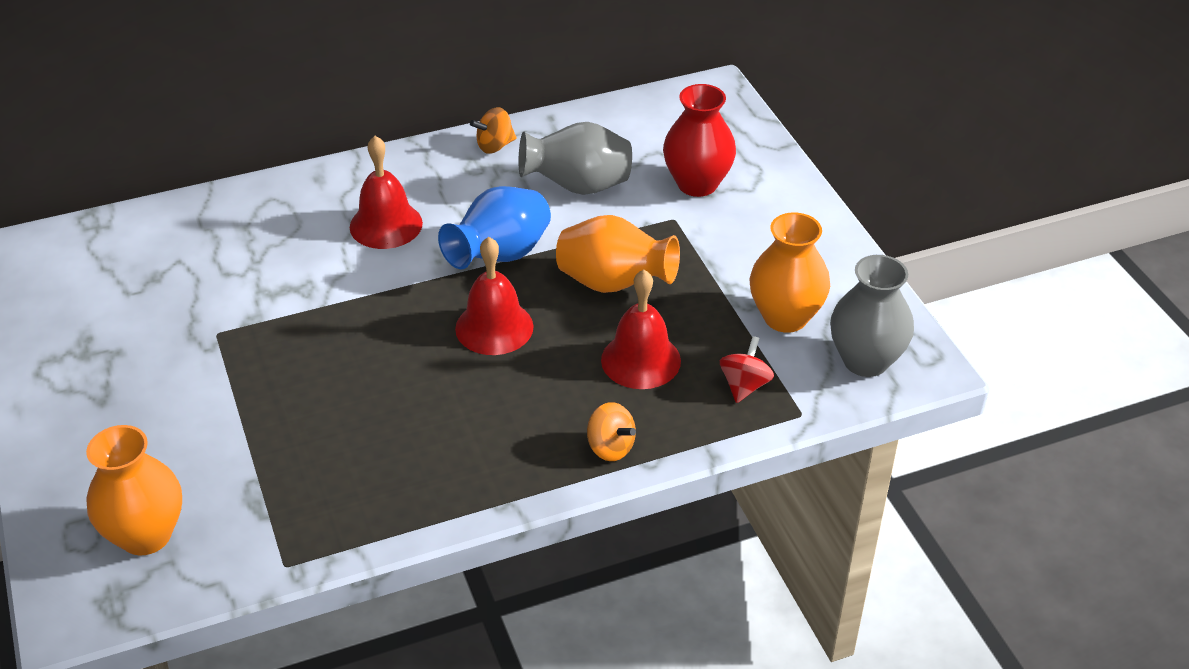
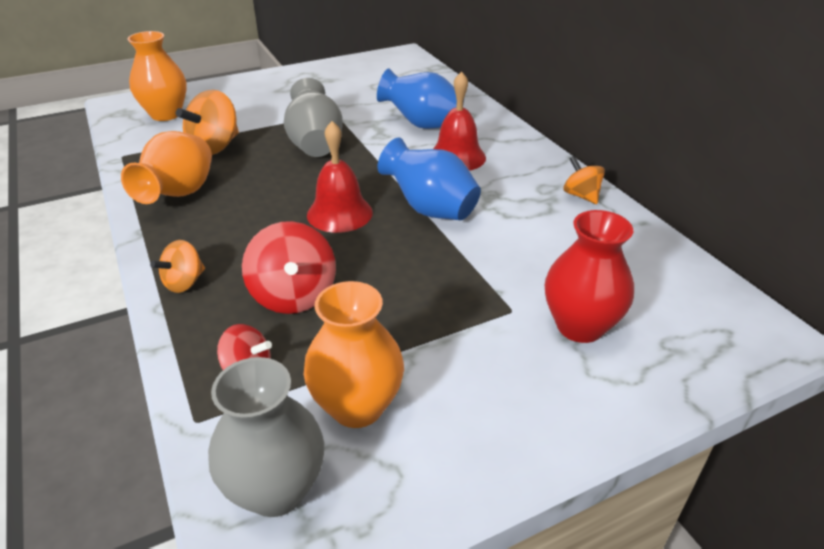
camera: 85 degrees right, 5 degrees down
grey vase [519,122,632,195] -> grey vase moved to [284,78,343,157]
orange vase [556,215,680,293] -> orange vase moved to [121,131,212,204]
red bell [601,269,681,389] -> red spinning top [242,221,336,314]
none -> orange spinning top [176,90,239,155]
none -> blue vase [377,68,464,129]

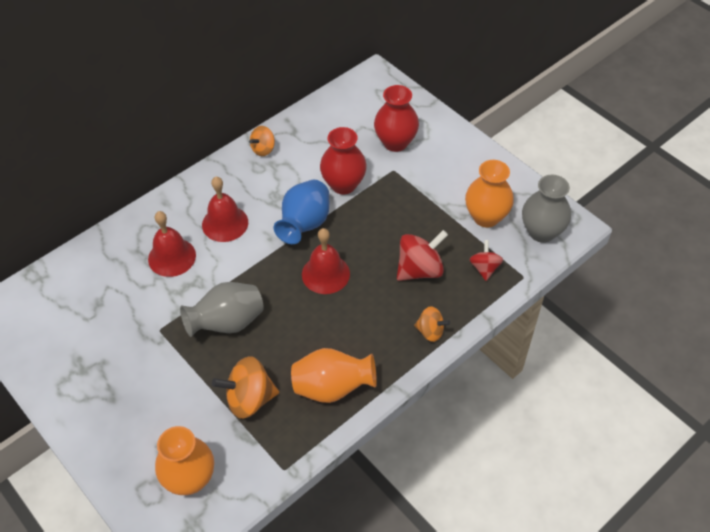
camera: 105 degrees left, 15 degrees up
orange spinning top [176,90,239,155] -> orange spinning top turned 150 degrees clockwise [212,356,279,419]
blue vase [377,68,464,129] -> red bell [148,211,196,277]
none -> red vase [320,127,367,195]

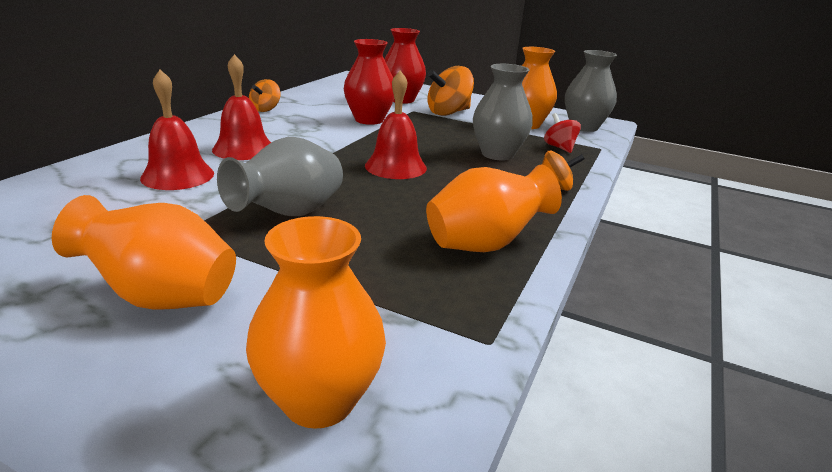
camera: 25 degrees left, 25 degrees down
orange spinning top [212,356,279,419] -> orange spinning top moved to [427,66,474,116]
blue vase [274,180,329,244] -> none
red spinning top [397,230,448,281] -> grey vase [473,64,533,160]
none -> orange vase [52,195,236,310]

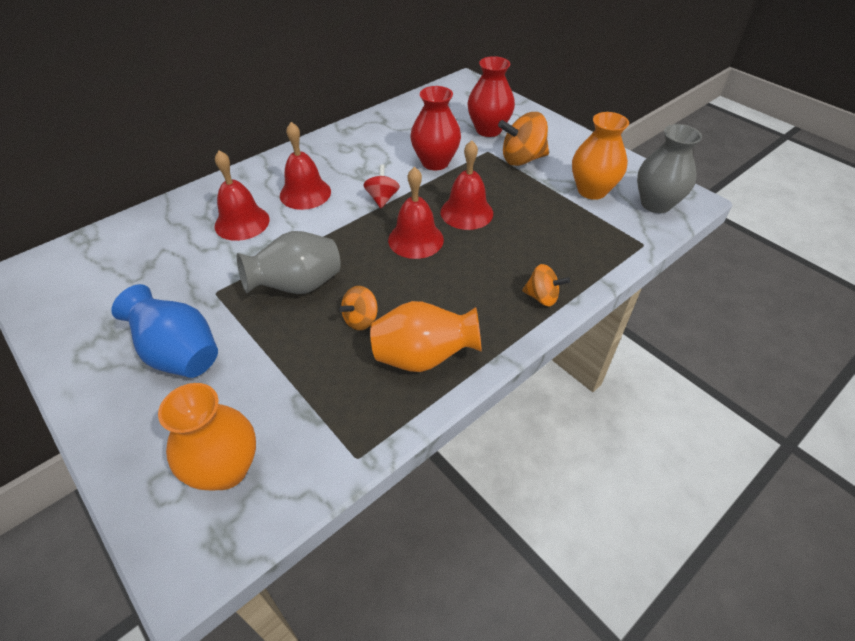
camera: 25 degrees right, 20 degrees up
orange vase [52,195,236,310] -> blue vase [111,284,218,378]
orange spinning top [249,79,281,112] -> orange spinning top moved to [339,286,378,330]
grey vase [473,64,533,160] -> none
red spinning top [544,113,581,153] -> red spinning top moved to [363,164,400,208]
none -> red bell [441,140,493,230]

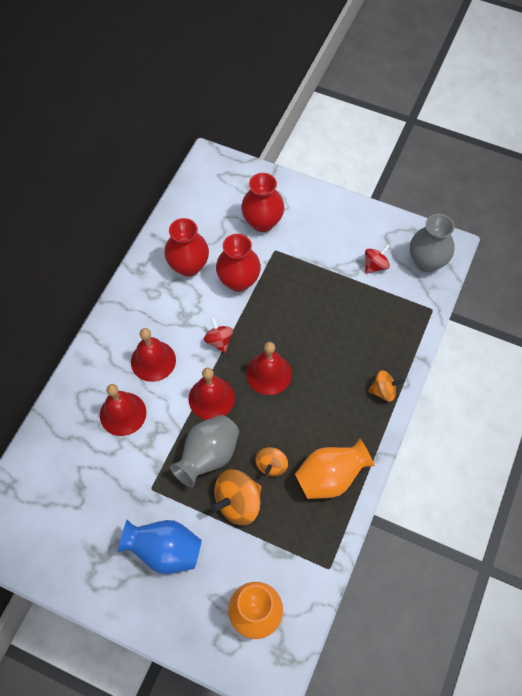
camera: 25 degrees left, 15 degrees up
red bell [441,140,493,230] -> red bell moved to [188,368,235,420]
orange spinning top [498,112,549,166] -> orange spinning top moved to [211,469,261,525]
orange vase [572,112,629,200] -> red spinning top [365,244,390,274]
none -> red vase [164,218,209,277]

